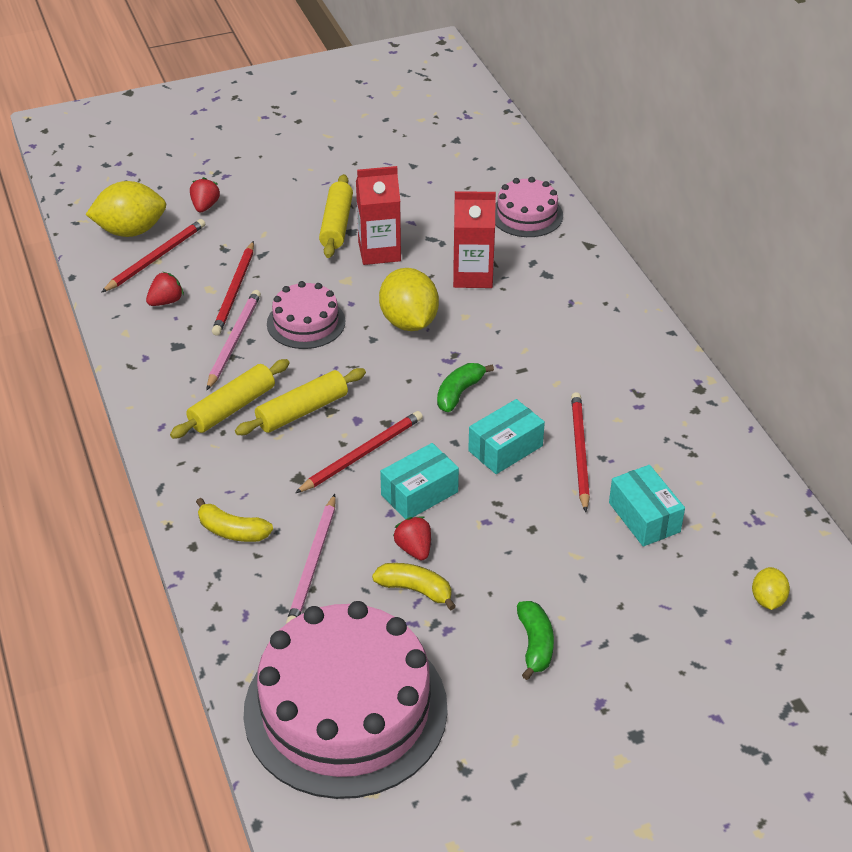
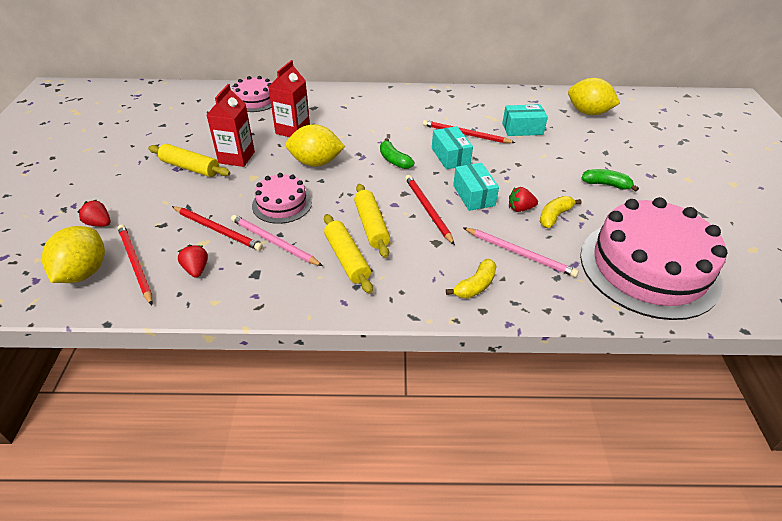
camera: 70 degrees left, 0 degrees up
yellow lemon [752,567,790,610] -> yellow lemon [568,78,620,115], size x1.92

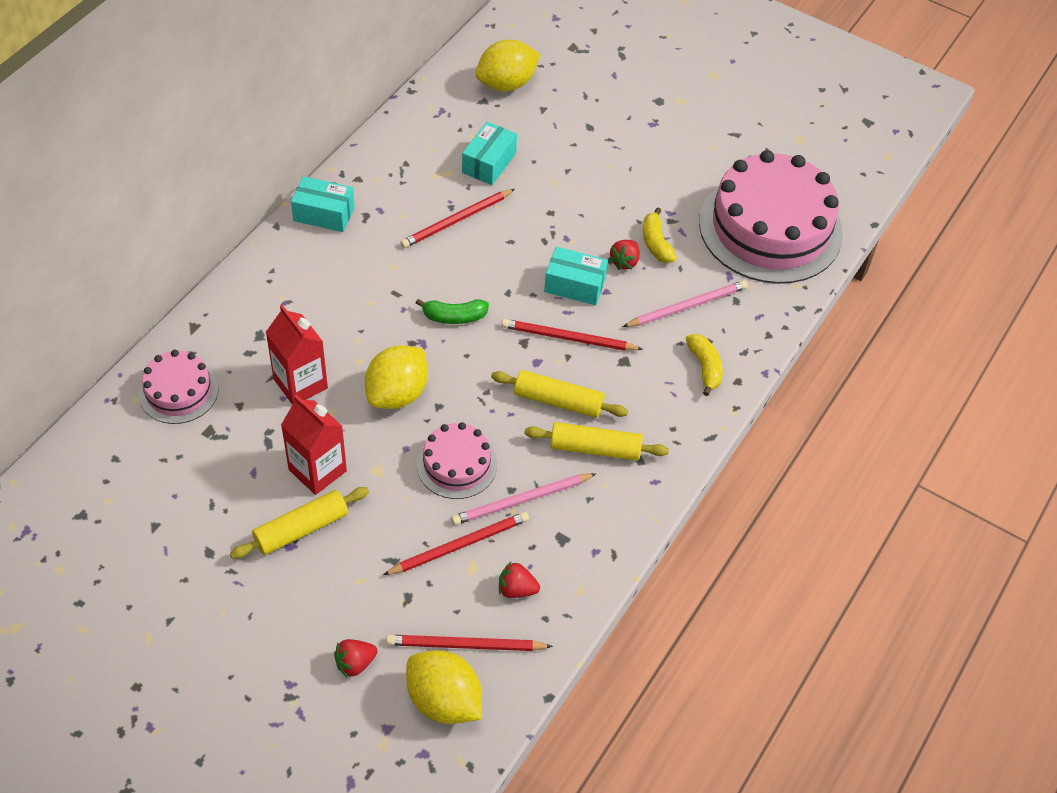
camera: 60 degrees left, 10 degrees up
turquoise box [432,126,473,169] -> turquoise box moved to [291,176,355,232]
green banana [581,169,639,192] -> none

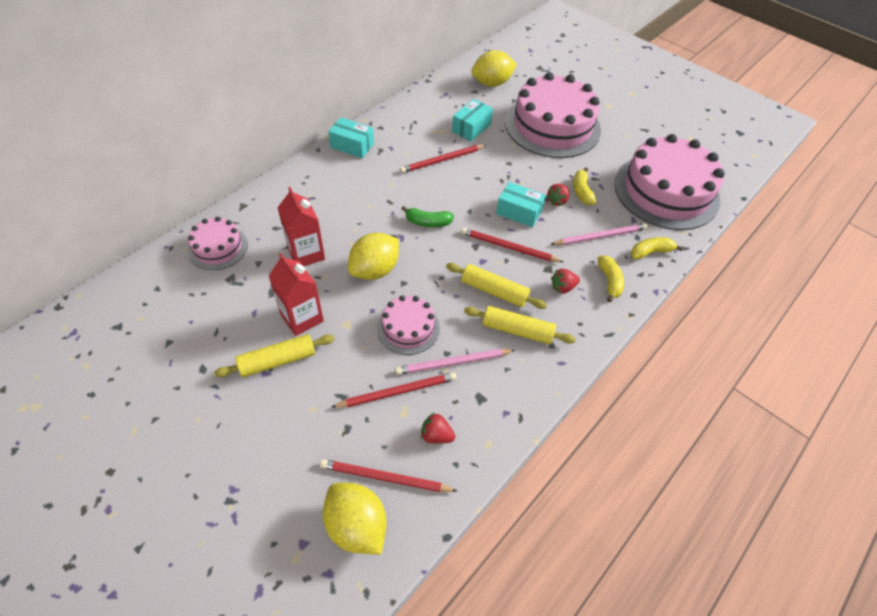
camera: 10 degrees right, 0 degrees up
red strawberry [334,639,378,678] -> red strawberry moved to [551,269,580,294]
none -> pink cake [505,72,601,158]
none -> yellow banana [631,237,683,260]

